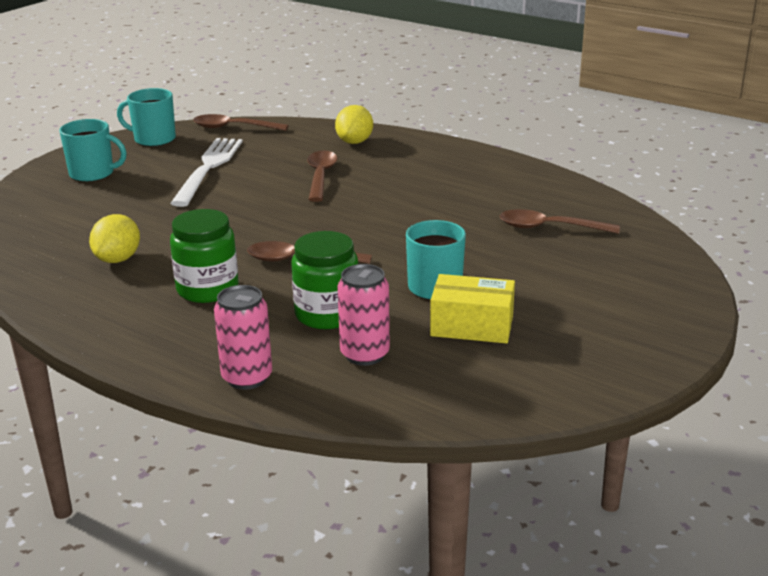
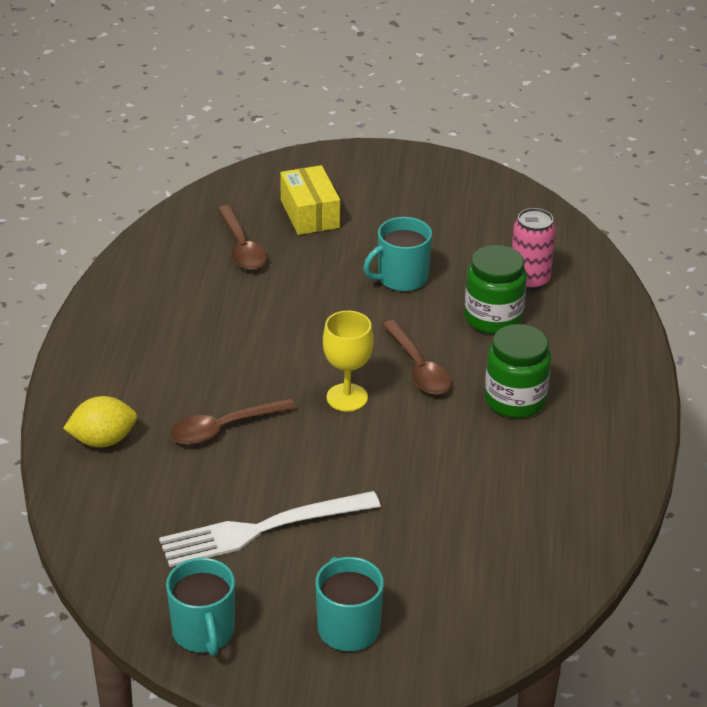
camera: 120 degrees left, 10 degrees up
yellow lemon [89,214,140,263] -> none
brown spoon [193,114,289,131] -> none
pink can [214,285,272,390] -> none
yellow box [430,274,515,344] -> yellow box moved to [280,165,340,235]
none -> yellow goblet [323,311,373,412]

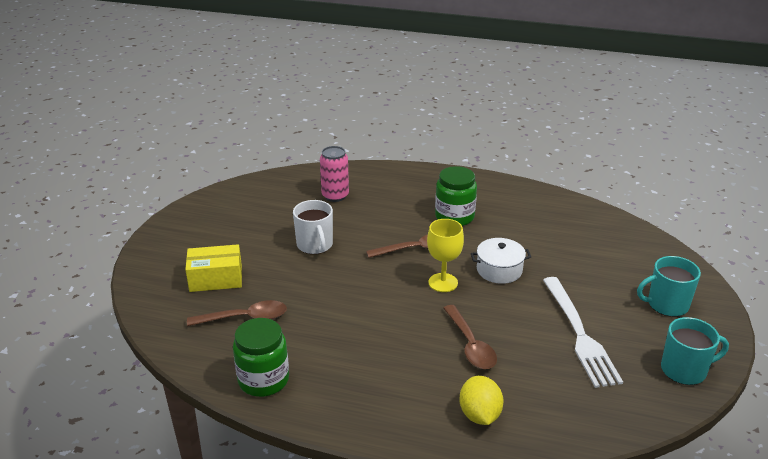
camera: 80 degrees left, 5 degrees down
turquoise mug [363,217,432,292] -> white mug [293,200,333,254]
green jar [464,245,527,334] -> green jar moved to [233,318,289,397]
none -> white pot [471,238,531,284]

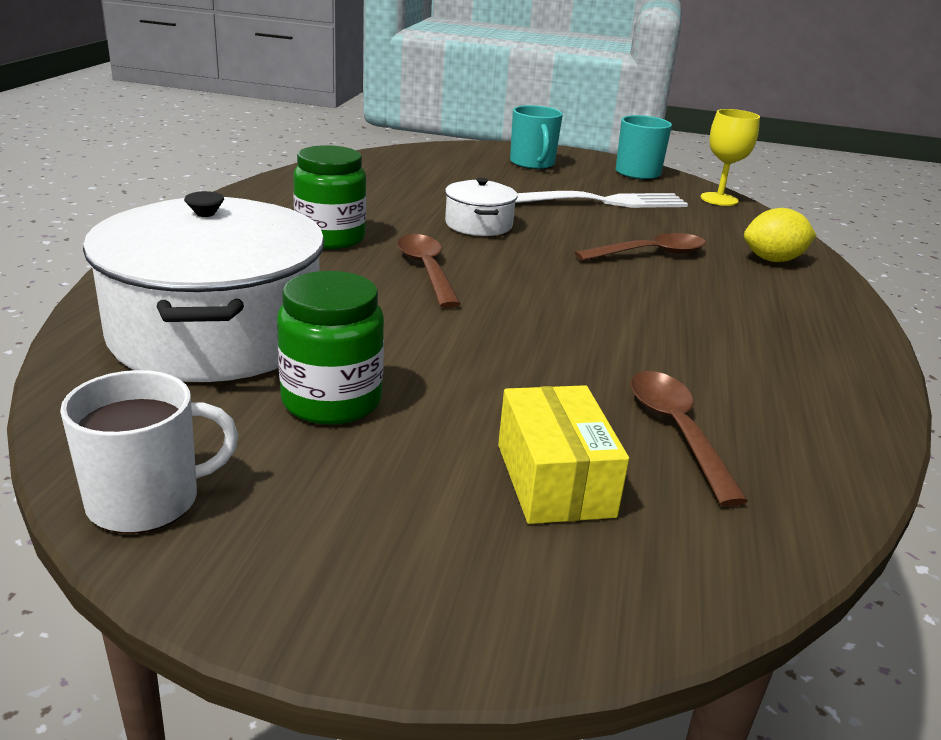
camera: 95 degrees left, 5 degrees down
green jar [233,318,289,397] -> green jar moved to [277,271,384,425]
white mug [293,200,333,254] -> white mug moved to [60,370,238,534]
pink can [320,146,349,202] -> white pot [83,191,325,382]
yellow goblet [427,219,464,292] -> yellow goblet moved to [700,109,760,206]

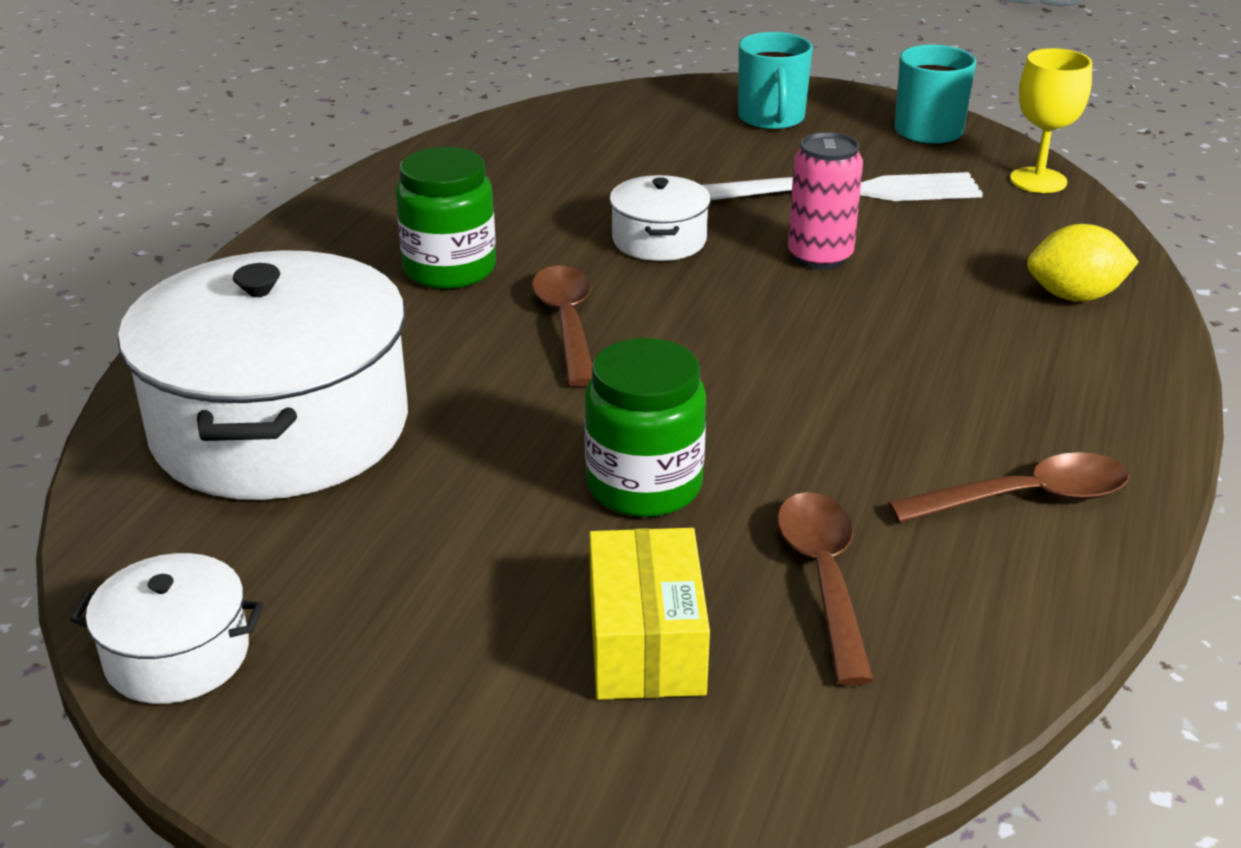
camera: 10 degrees right, 5 degrees up
white mug [60,370,238,534] -> white pot [70,553,264,704]
green jar [277,271,384,425] -> green jar moved to [584,338,706,517]
brown spoon [575,233,706,261] -> brown spoon moved to [888,452,1129,523]
none -> pink can [788,132,863,270]

